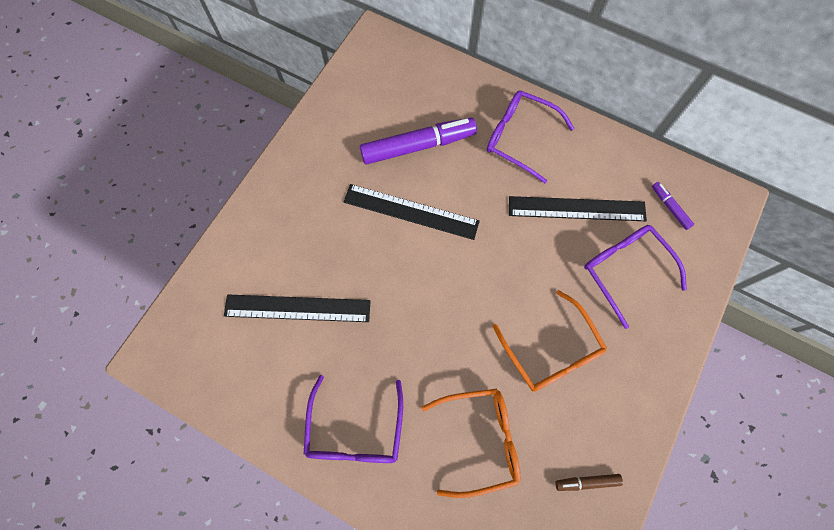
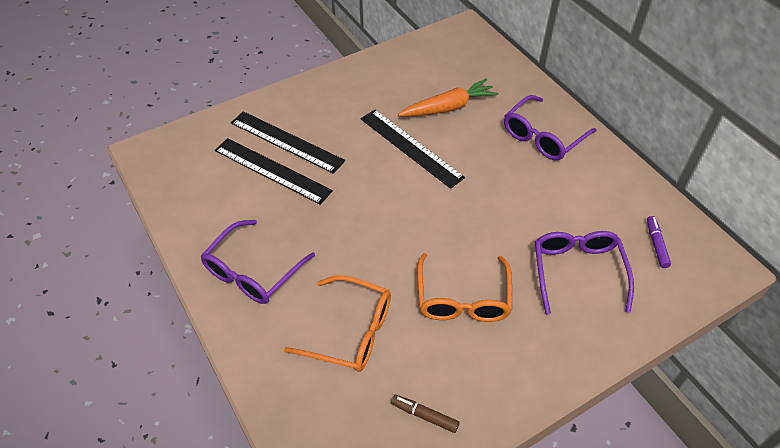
camera: 30 degrees right, 20 degrees down
purple marker [360,118,477,164] -> orange carrot [398,79,499,116]
purple glasses [487,90,575,183] -> purple glasses turned 105 degrees counterclockwise [504,95,597,160]
black ruler [509,196,647,221] -> black ruler moved to [231,111,345,174]

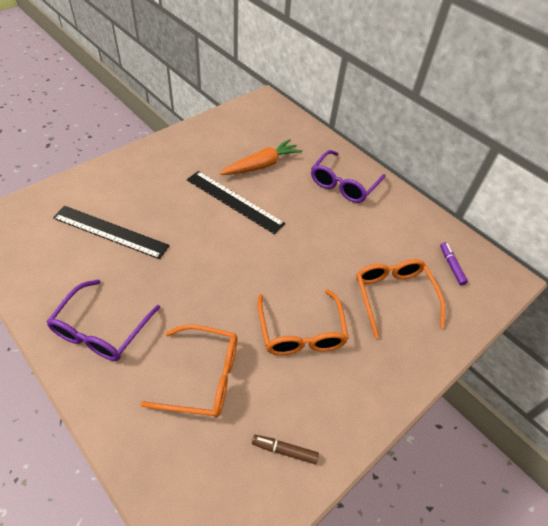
camera: 15 degrees left, 0 degrees up
black ruler [231,111,345,174] -> none
purple glasses [535,231,634,315] -> orange glasses [356,259,445,338]

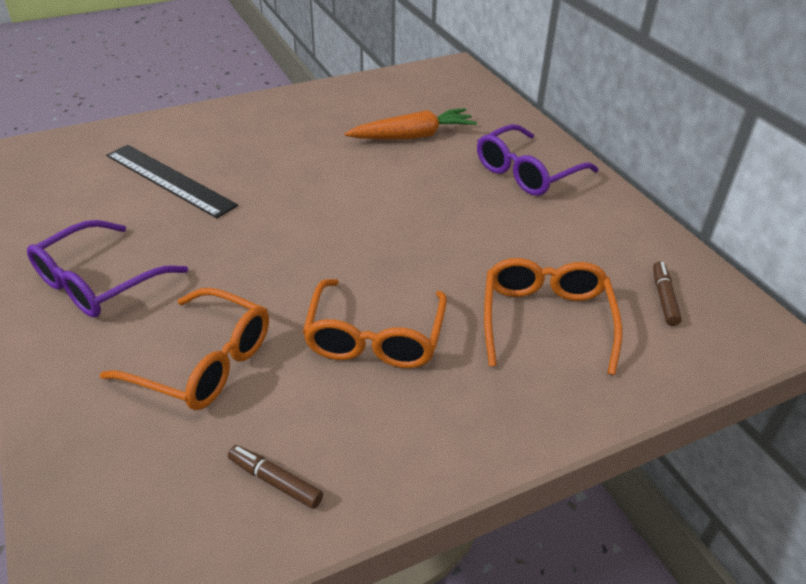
camera: 20 degrees right, 10 degrees down
black ruler [187,171,285,234] -> none
purple marker [440,242,468,286] -> brown marker [653,261,682,326]

